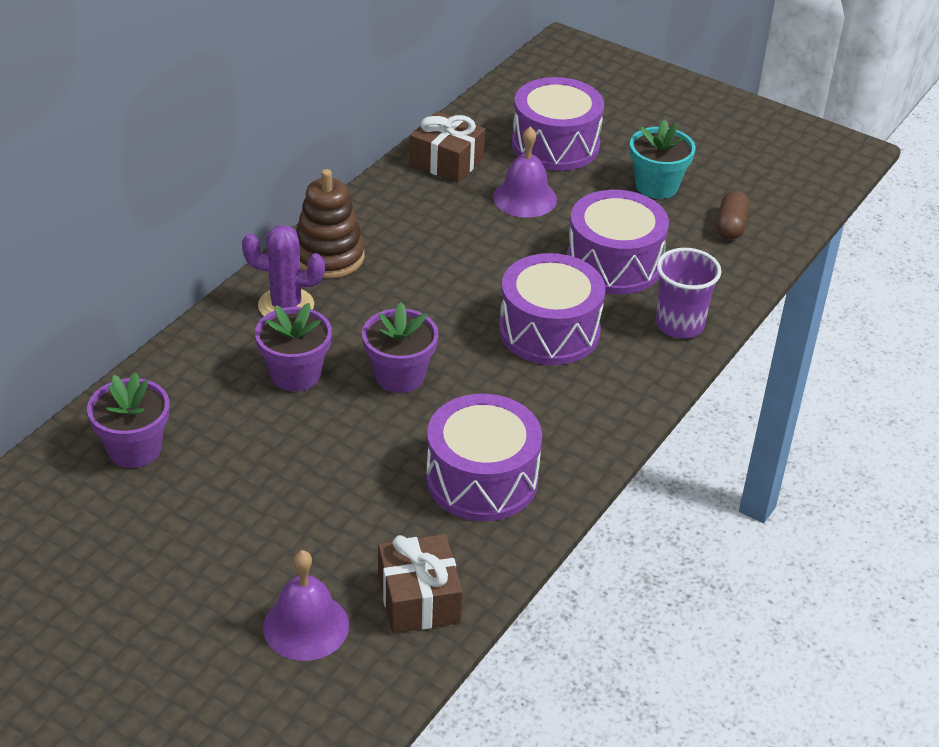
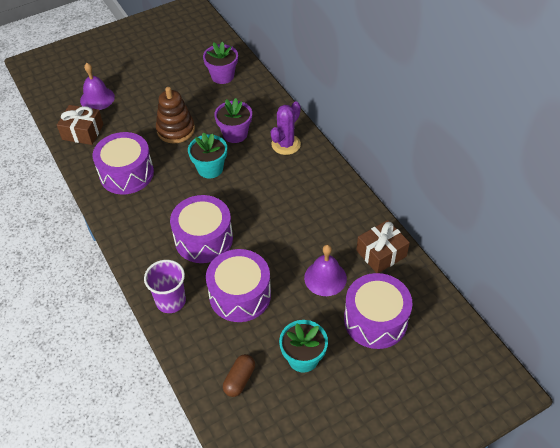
camera: 120 degrees right, 10 degrees up
brown stacking toy [296,169,365,279] -> brown stacking toy moved to [156,87,195,143]
purple flower pot [362,302,438,393] -> turquoise flower pot [188,132,227,179]
brown capsule [717,190,750,240] -> brown capsule turned 75 degrees clockwise [223,354,255,397]

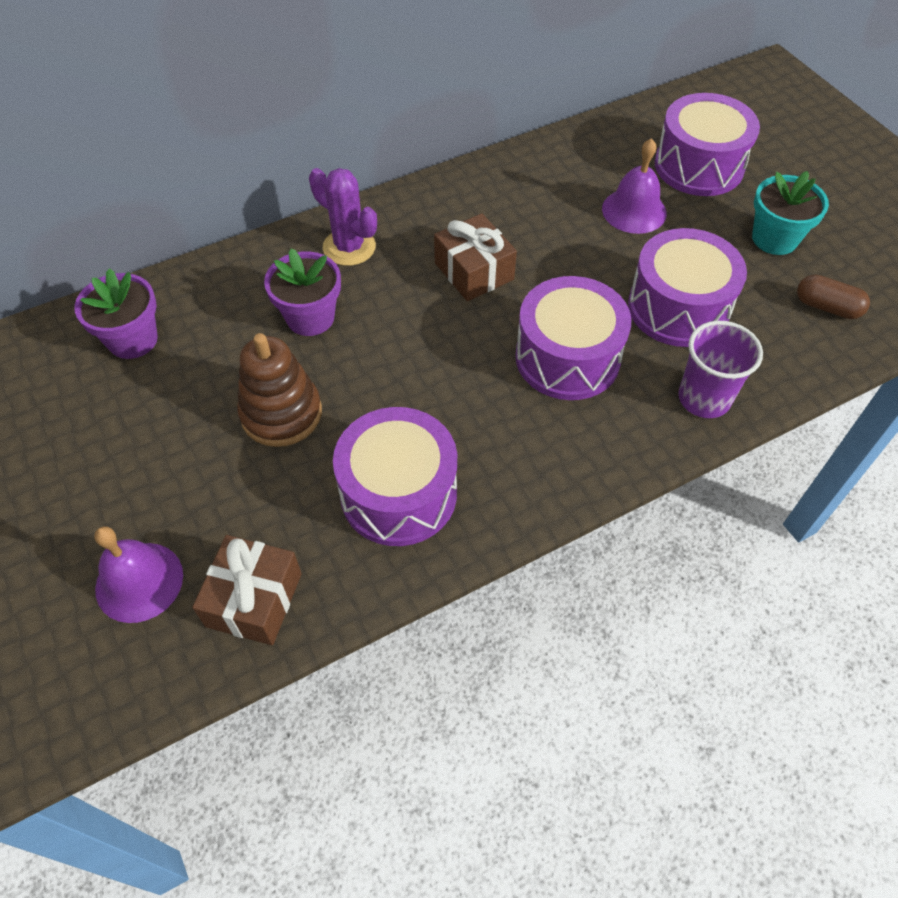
camera: 90 degrees left, 5 degrees up
turquoise flower pot [188,132,227,179] -> none
brown gift [356,220,410,273] -> brown gift moved to [434,213,517,301]

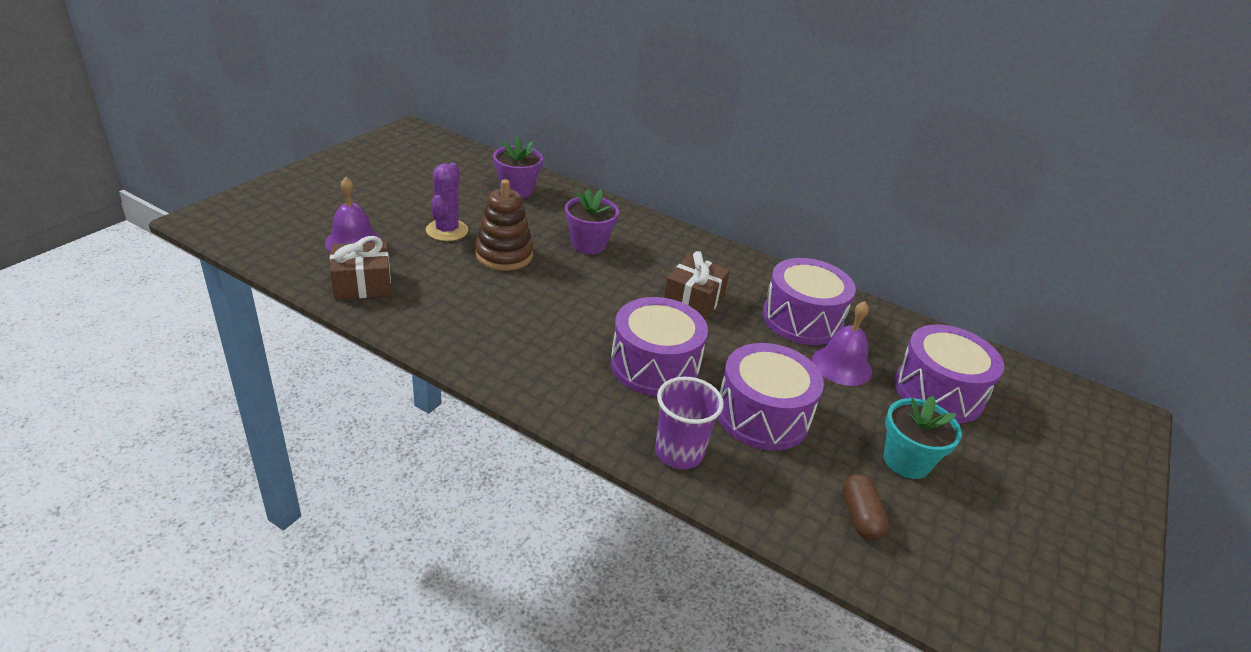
camera: 55 degrees right, 20 degrees down
purple cactus [309,168,377,266] -> purple cactus moved to [426,163,468,241]
purple drum [333,407,457,546] -> purple drum moved to [762,258,856,345]

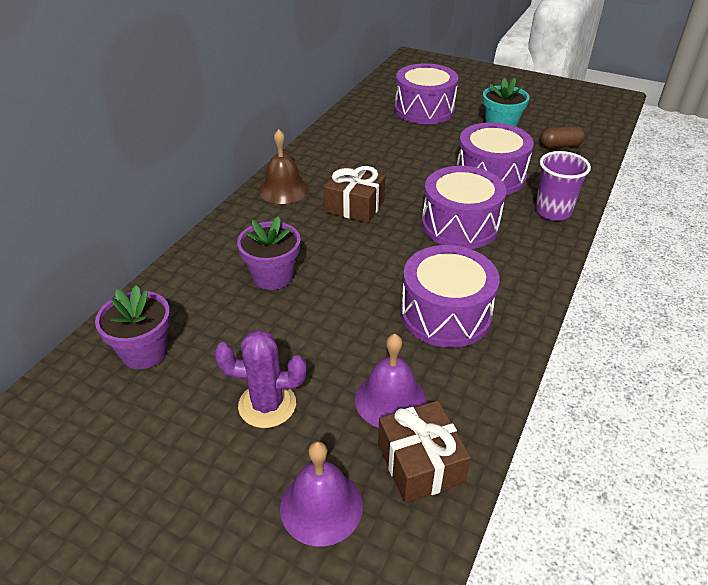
camera: 90 degrees left, 5 degrees up
brown stacking toy [475,179,533,271] -> none
purple drum [762,258,856,345] -> purple drum moved to [401,245,500,348]
purple bell [812,301,872,386] -> purple bell moved to [355,334,427,428]
none -> brown bell [259,129,309,204]

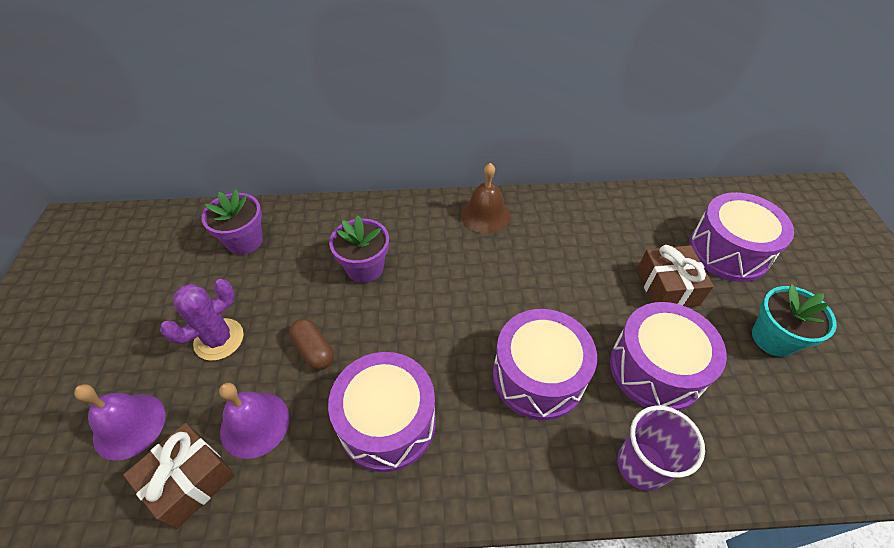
camera: 60 degrees right, 10 degrees up
purple cactus [214,330,307,428] -> purple cactus turned 75 degrees clockwise [160,279,244,361]
brown gift [324,165,385,223] -> brown gift moved to [637,245,714,307]
brown capsule [540,126,585,148] -> brown capsule moved to [289,319,334,370]

